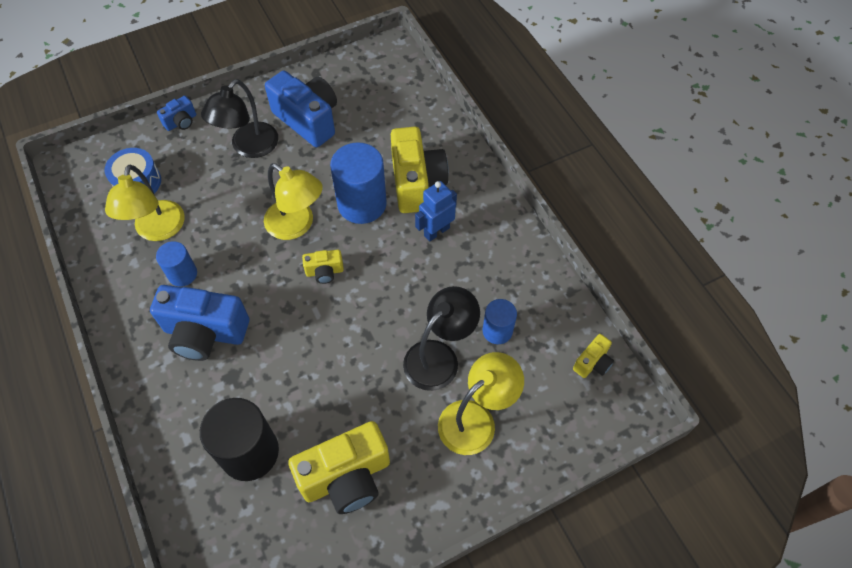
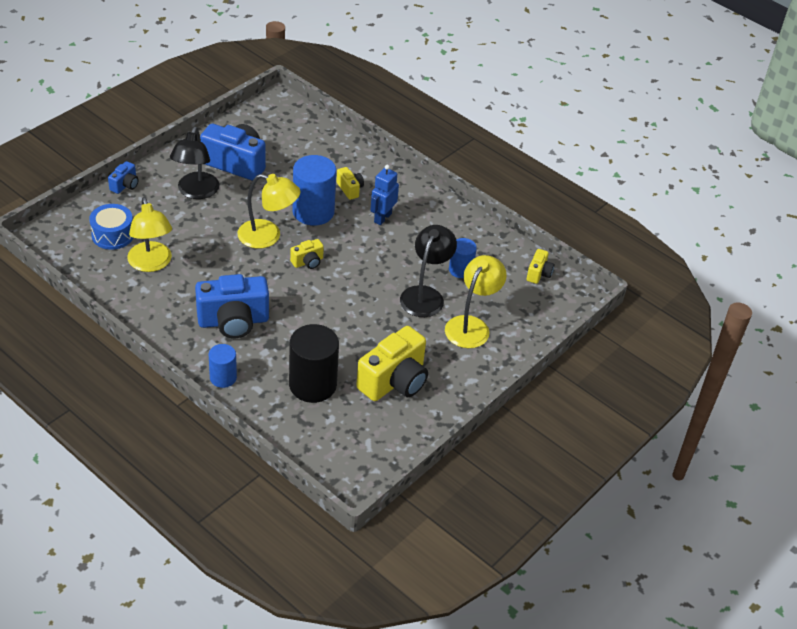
camera: 25 degrees left, 15 degrees down
blue cylinder [156,241,197,287] -> blue cylinder moved to [209,344,237,388]
yellow camera [391,127,449,213] -> yellow camera [337,167,364,200], size x0.48

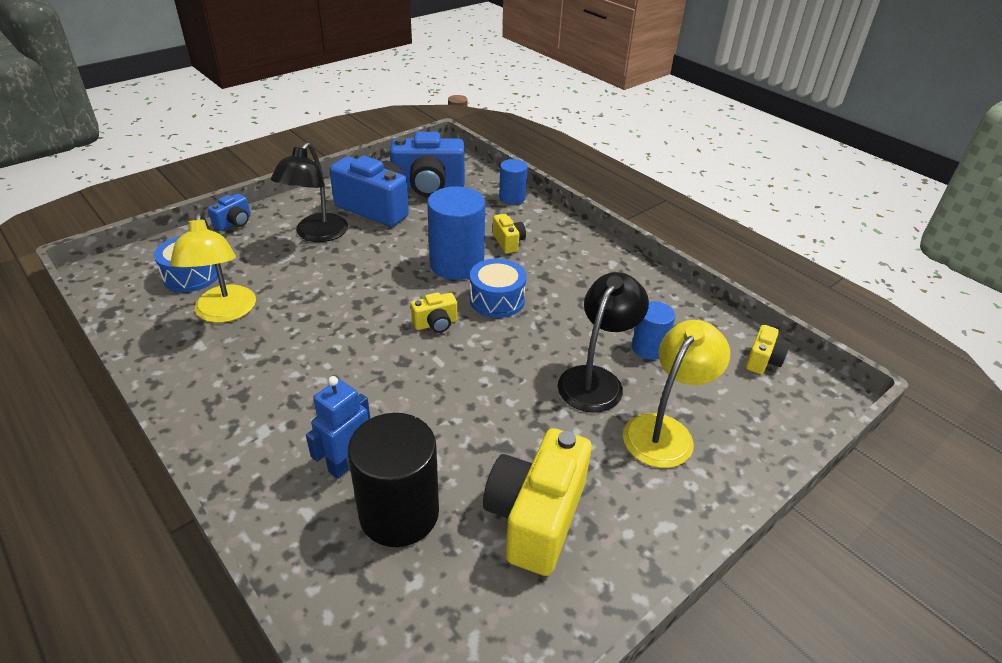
camera: 10 degrees right, 5 degrees down
blue camera [195,274,269,338] -> blue camera moved to [390,132,465,197]
blue cylinder [209,344,237,388] -> blue cylinder moved to [499,159,528,205]
yellow lamp [238,174,300,249] -> none
yellow camera [356,326,428,401] -> yellow camera turned 150 degrees clockwise [483,428,592,576]
blue robot [370,165,399,225] -> blue robot moved to [306,376,370,479]
none -> blue drum [470,259,527,318]

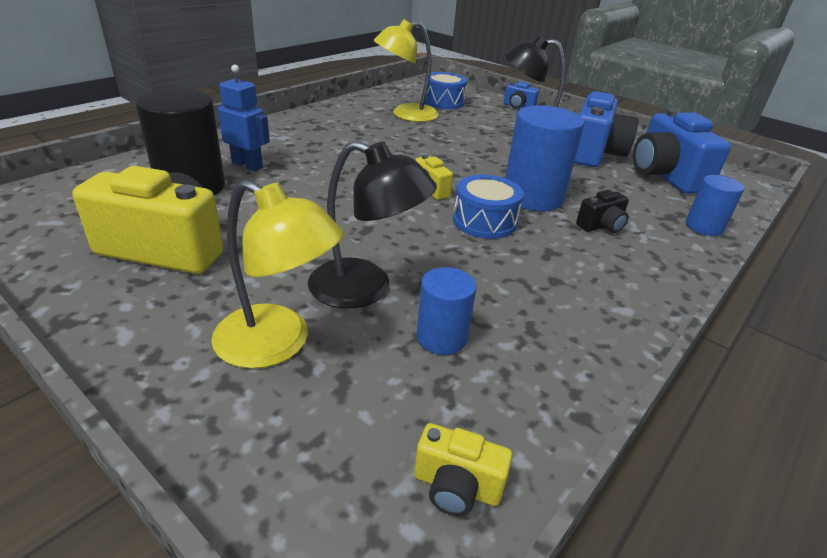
camera: 80 degrees right, 5 degrees down
yellow camera [493,214,526,253] -> black camera [576,190,629,233]

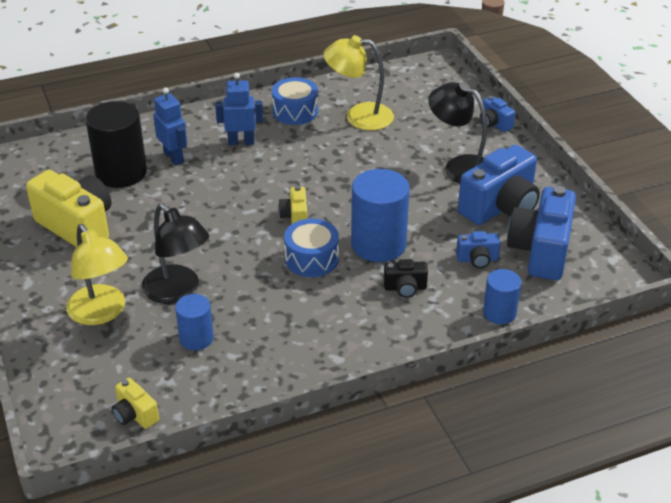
camera: 30 degrees right, 5 degrees up
blue drum [425,72,467,109] -> blue drum moved to [272,77,318,125]
none -> blue robot [215,73,263,145]
none -> blue camera [456,231,501,268]

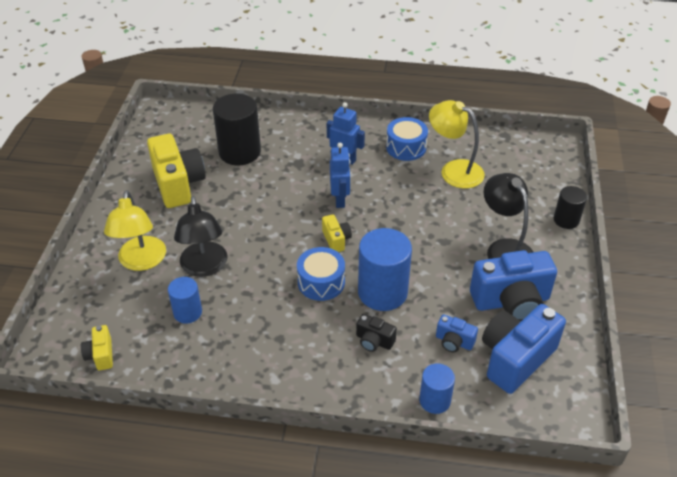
camera: 30 degrees right, 5 degrees up
blue robot [153,88,187,166] -> blue robot moved to [330,143,351,208]
yellow camera [278,186,307,224] -> yellow camera turned 135 degrees clockwise [322,214,352,252]
blue camera [480,96,515,132] -> black cylinder [554,186,587,229]

